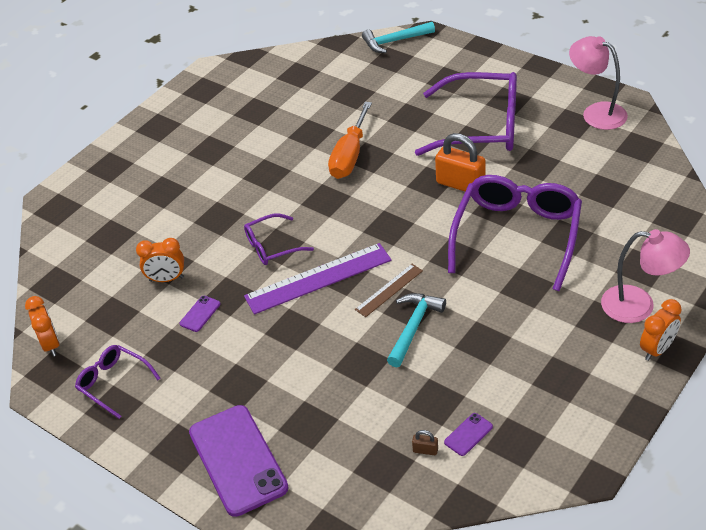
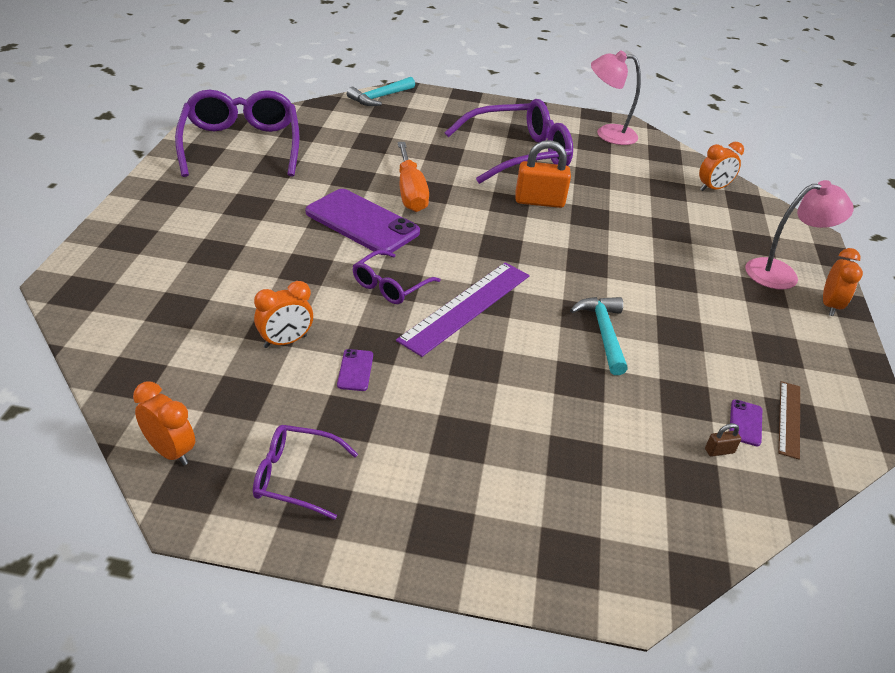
camera: 35 degrees left, 5 degrees down
purple phone [189,405,289,517] -> purple phone moved to [306,189,420,255]
brown ruler [355,264,423,317] -> brown ruler moved to [778,381,800,460]
purple glasses [448,175,582,291] -> purple glasses moved to [175,90,300,177]
none -> orange clock [699,142,744,191]

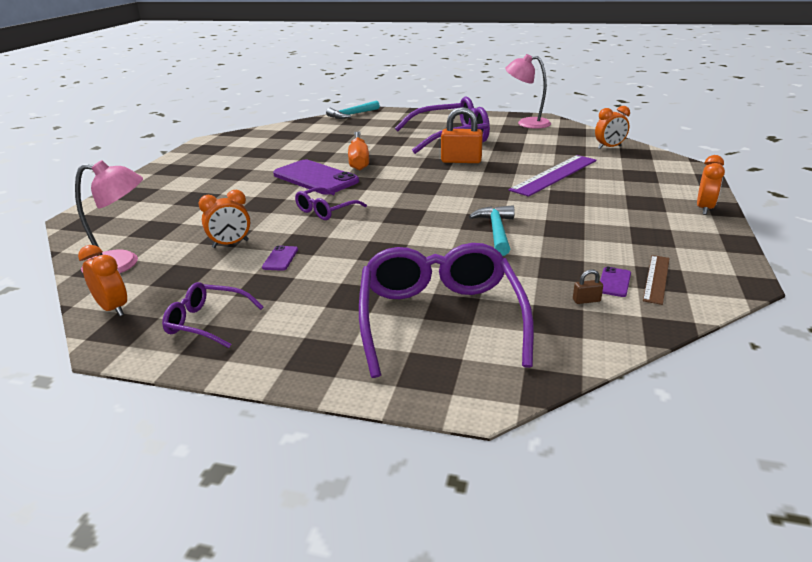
camera: 10 degrees right, 10 degrees down
purple glasses [175,90,300,177] -> purple glasses moved to [359,243,534,378]
purple ruler [396,262,529,357] -> purple ruler moved to [509,155,597,197]
pink lamp [745,180,854,290] -> pink lamp moved to [75,160,143,273]

